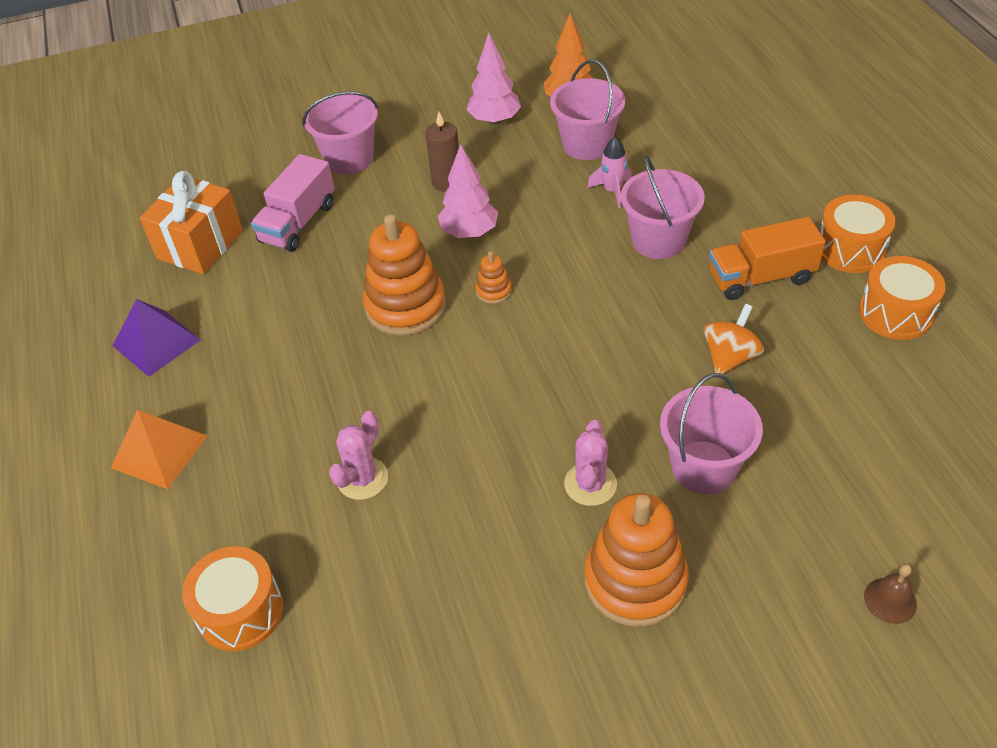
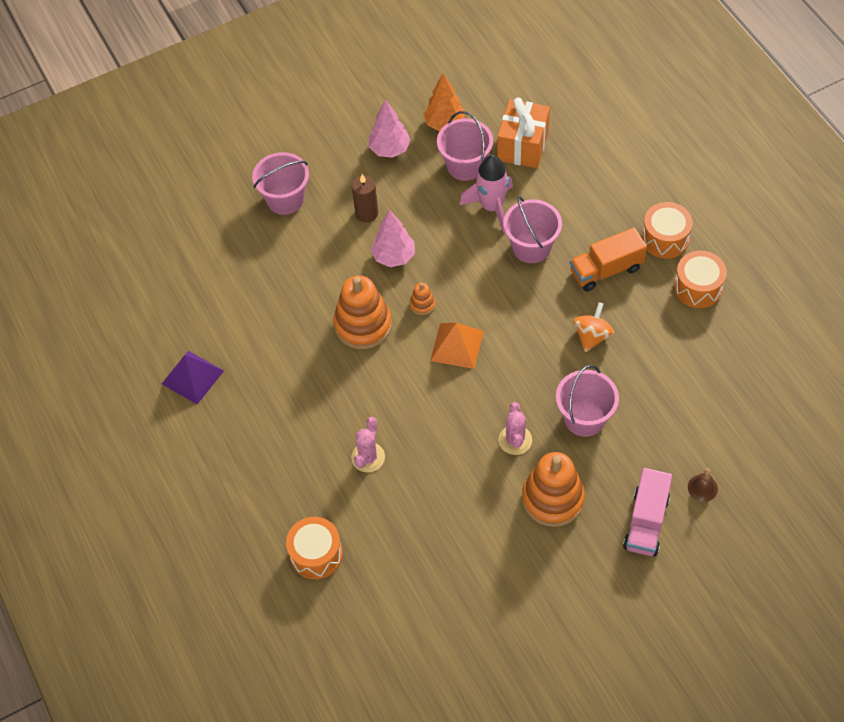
camera: 10 degrees left, 10 degrees up
orange pyramid [111,410,207,489] -> orange pyramid moved to [430,323,484,369]
orange gift [140,171,243,274] -> orange gift moved to [497,97,550,168]
pink truck [251,154,335,252] -> pink truck moved to [623,468,672,556]
pink rocket [587,137,632,208] -> pink rocket [460,155,513,233], size x1.69

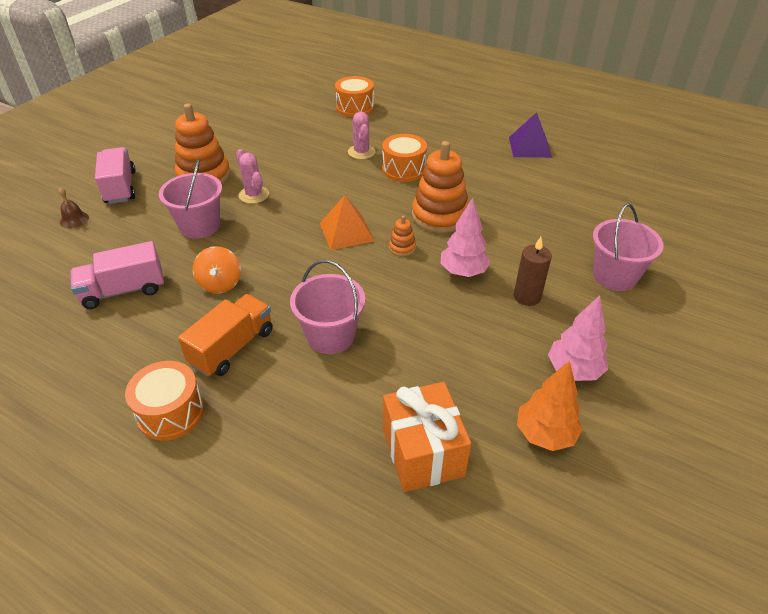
camera: 145 degrees right, 15 degrees down
pink bucket [437,111,493,181] -> none
pink rocket [460,155,513,233] -> none
orange drum [674,251,727,308] -> orange drum moved to [382,134,427,182]
none -> pink truck [70,241,164,309]

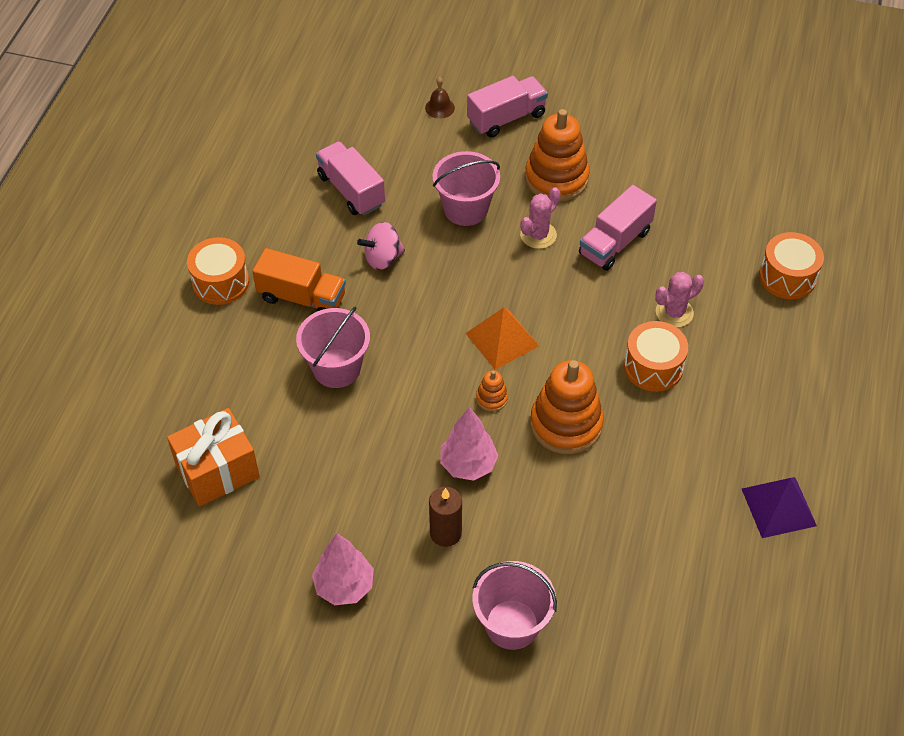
camera: 75 degrees right, 10 degrees up
orange spinning top [193,246,241,293] -> pink spinning top [357,222,405,270]
orange tree [517,360,583,451] -> none
none -> pink truck [579,185,657,271]

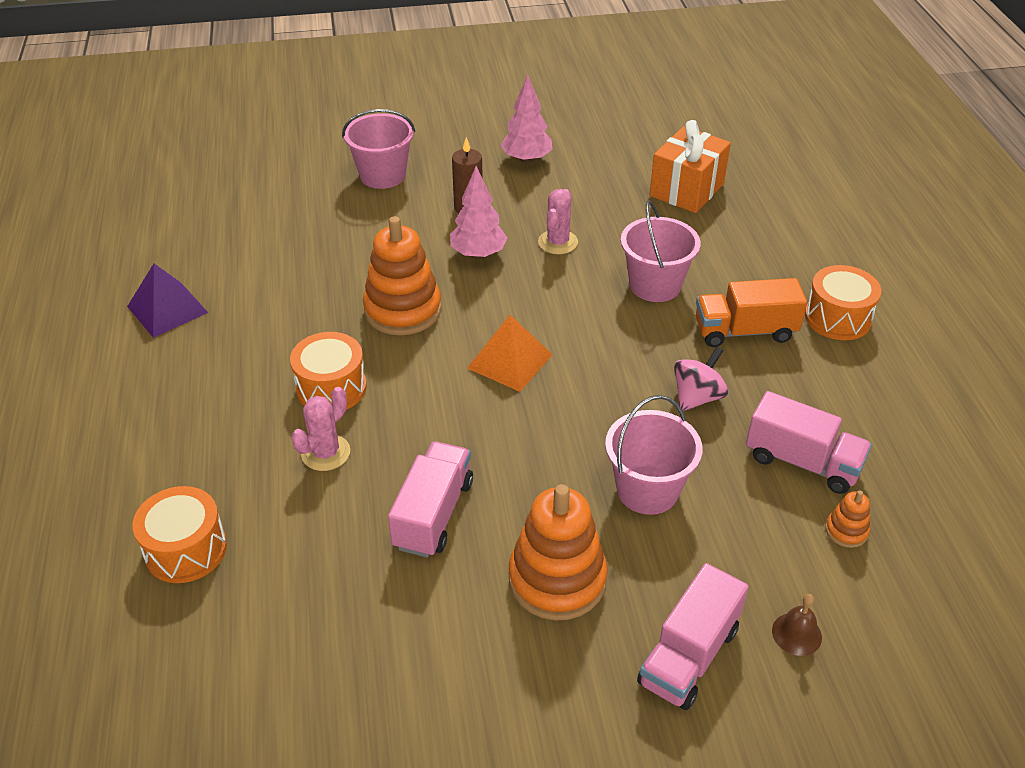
camera: 155 degrees right, 10 degrees down
orange stacking toy [476,370,508,412] -> orange stacking toy moved to [825,490,870,548]
pink cactus [520,187,560,249] -> pink cactus moved to [538,189,578,254]

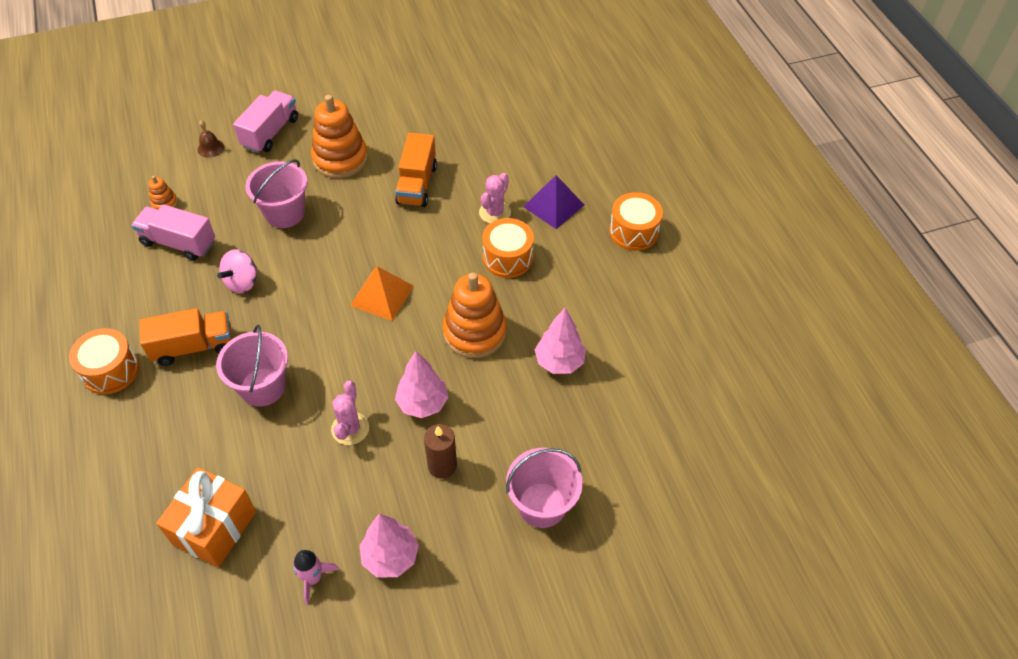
camera: 170 degrees right, 10 degrees up
purple pyramid [127,264,208,338] -> purple pyramid moved to [523,175,584,229]
orange drum [132,486,227,583] -> orange drum moved to [609,192,663,251]
pink truck [388,441,473,557] -> orange truck [395,133,437,207]
none -> pink rocket [293,550,339,605]
none -> pink tree [535,308,586,374]

